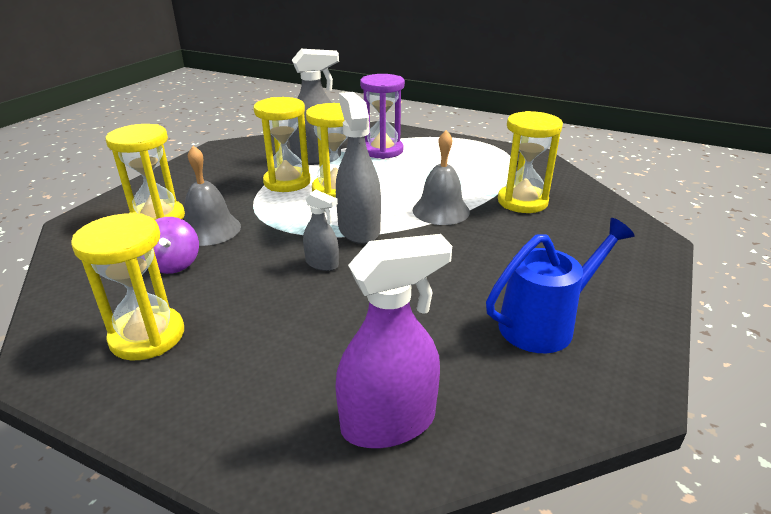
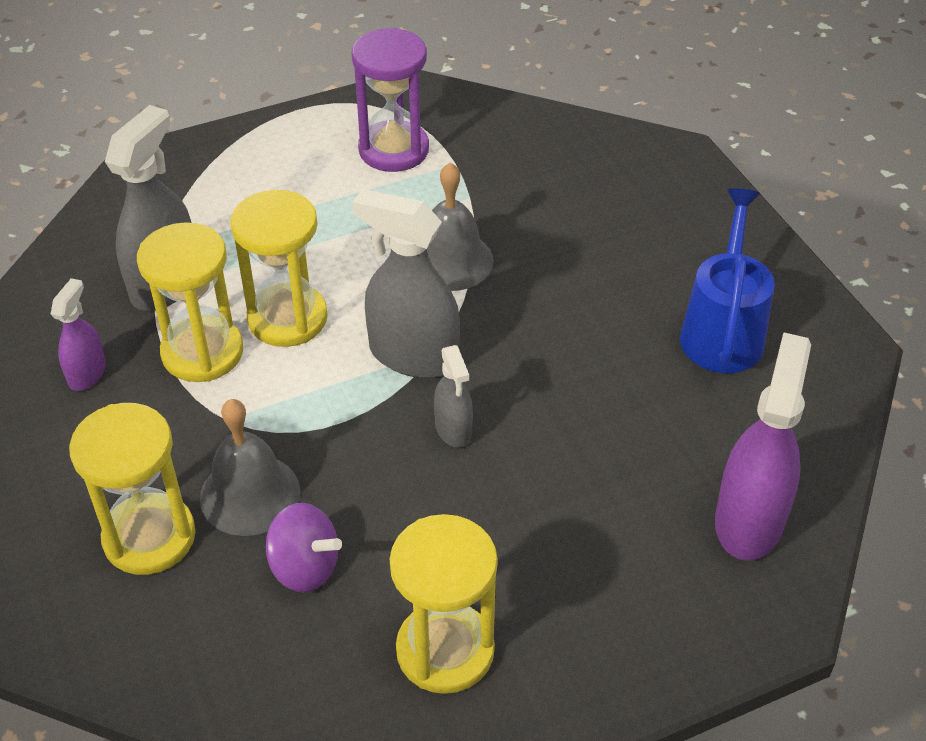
camera: 50 degrees left, 15 degrees up
grey spray bottle [303,190,339,271] -> grey spray bottle turned 90 degrees clockwise [434,345,473,447]
purple hourglass [360,74,405,159] -> purple hourglass moved to [351,28,429,172]
yellow hourglass [498,111,563,213] -> none
none -> purple spray bottle [51,278,106,391]

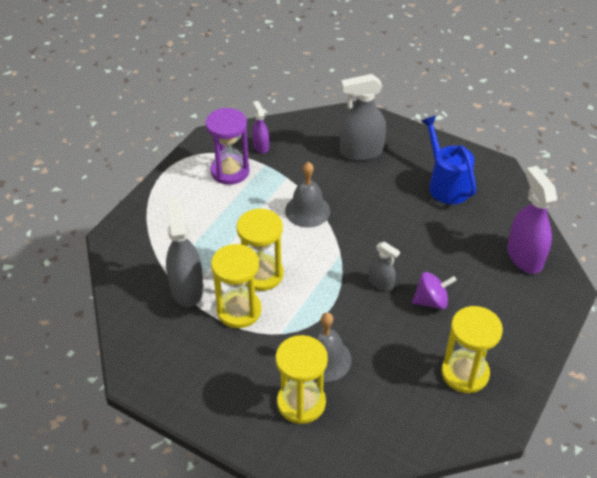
camera: 35 degrees left, 0 degrees up
purple spray bottle [51,278,106,391] -> purple spray bottle moved to [252,101,269,154]
purple spinning top [266,503,342,593] -> purple spinning top moved to [412,272,457,310]
grey spray bottle [352,189,460,378] -> grey spray bottle moved to [340,74,386,161]

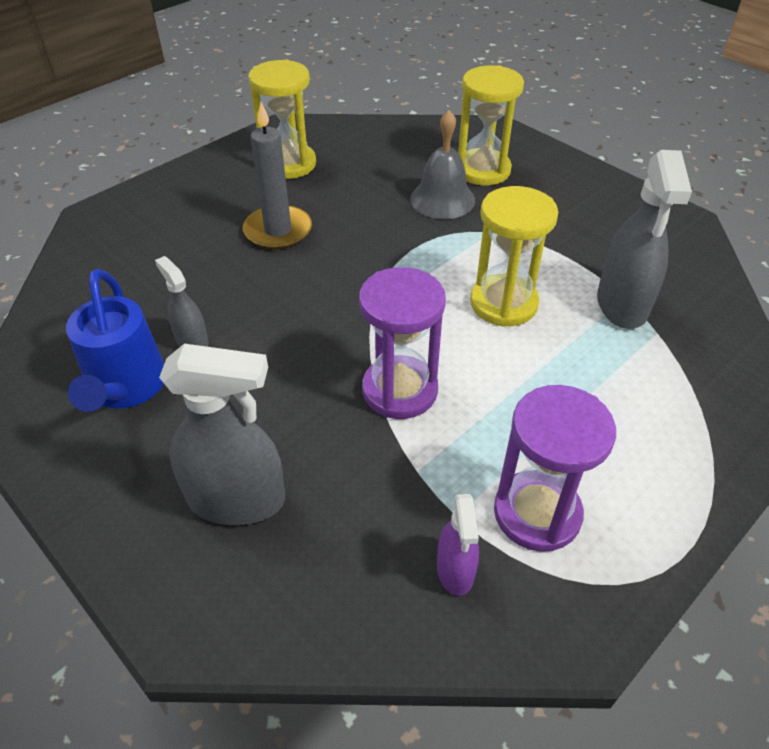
camera: 165 degrees left, 0 degrees up
yellow hourglass [211,244,261,328] -> none
grey bell [285,162,330,228] -> purple hourglass [359,267,446,419]
grey spray bottle [369,242,400,291] -> grey spray bottle moved to [155,256,209,347]
purple spinning top [412,272,457,310] -> grey candle [243,102,312,250]
purple spray bottle [507,166,557,274] -> none

